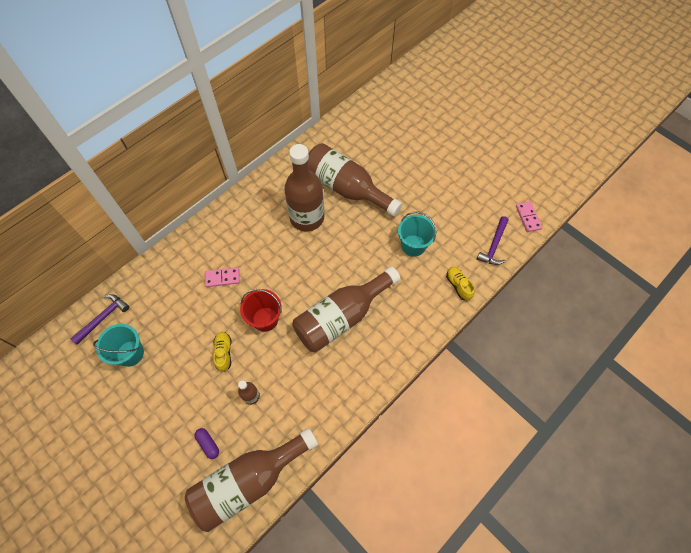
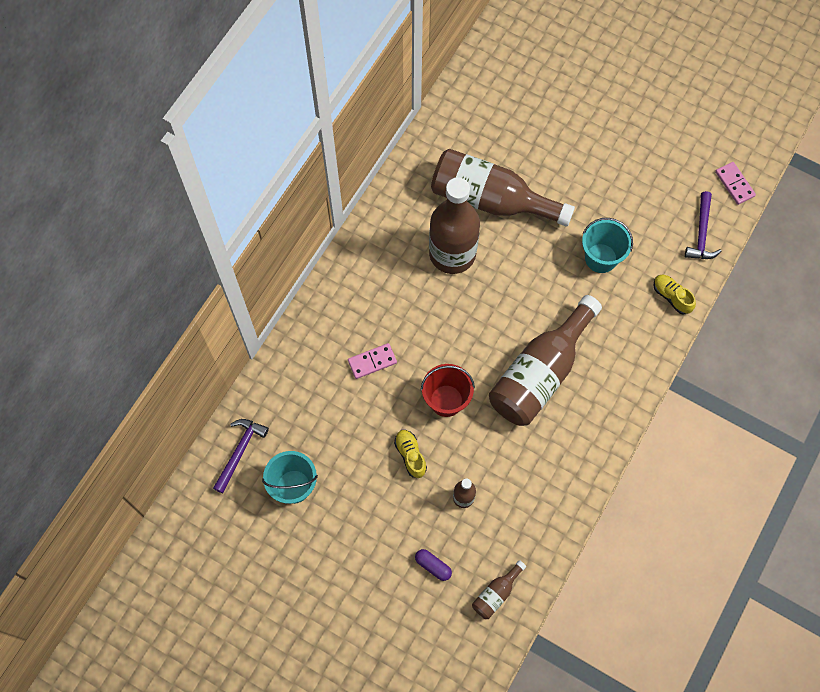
camera: 15 degrees left, 5 degrees up
brown bottle [185,428,318,532] -> brown bottle [472,560,526,619], size x0.42

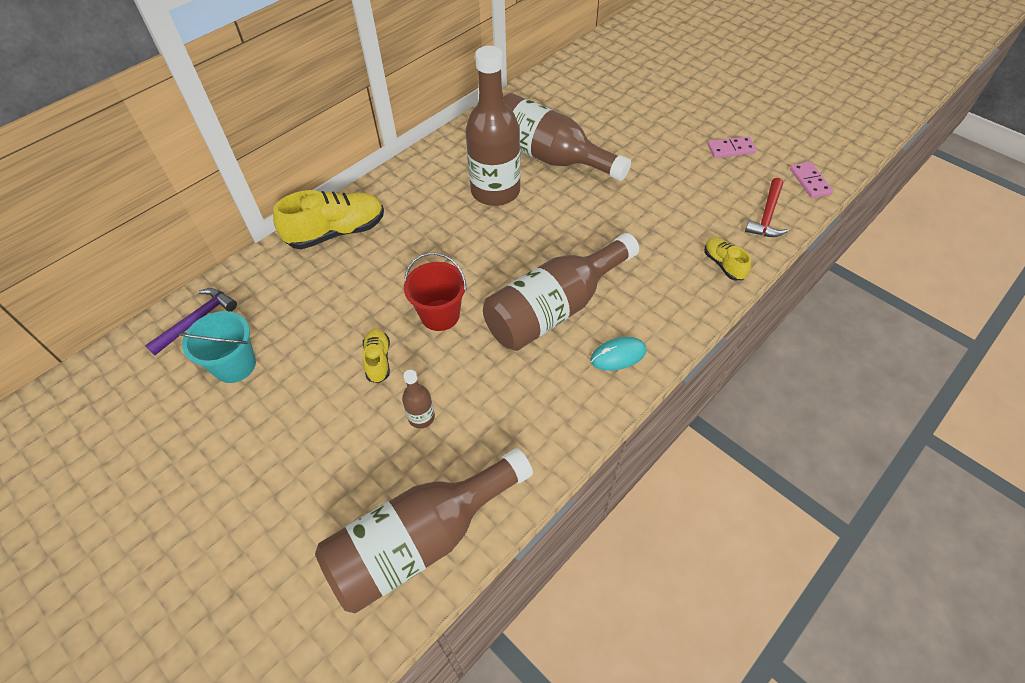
camera: 15 degrees right, 15 degrees down
pink domino [348,343,397,379] -> pink domino moved to [708,136,757,158]
purple capsule [415,549,452,581] -> none
brown bottle [472,560,526,619] -> brown bottle [315,448,533,614], size x2.38
turquoise bucket [582,218,633,273] -> none
purple hammer [685,191,722,259] -> red hammer [745,178,788,237]
none -> yellow shoe [273,190,384,249]
none -> turquoise mouse [590,337,646,371]

